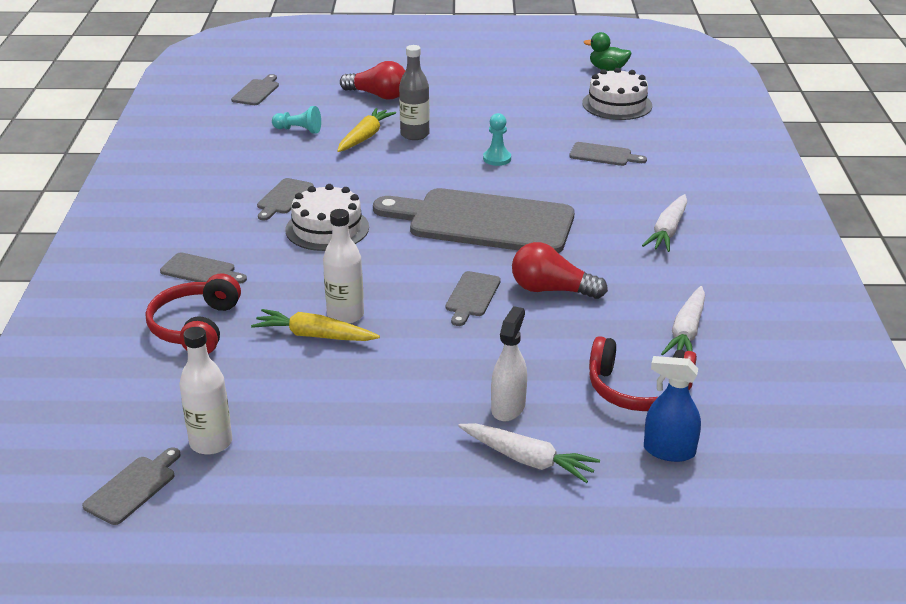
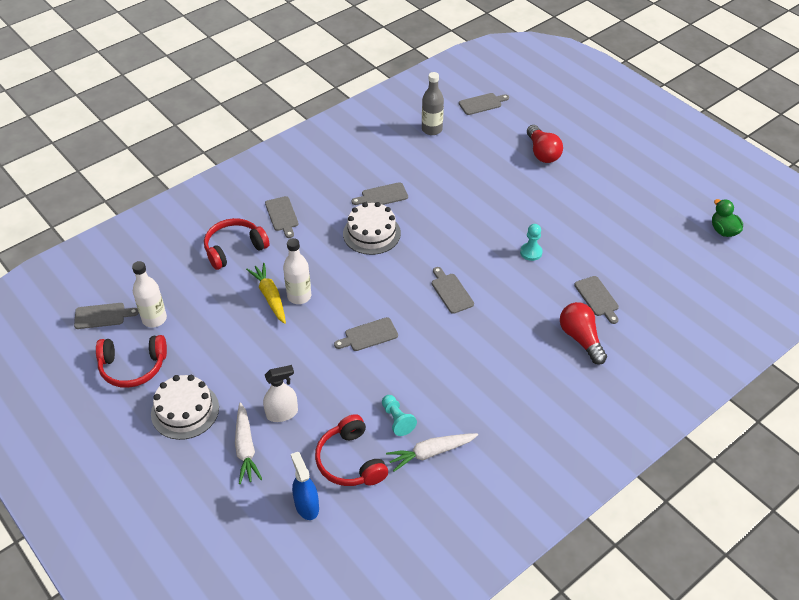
camera: 50 degrees right, 15 degrees up
turquoise pawn [272,106,321,134] -> turquoise pawn moved to [382,395,417,436]
yellow carrot [337,108,396,152] -> none
grey cutting board [373,188,575,253] -> grey cutting board [432,267,474,314], size x0.41
grey bottle [399,45,430,140] -> grey bottle moved to [422,72,444,135]
red light bulb [512,242,608,299] -> red light bulb moved to [560,302,607,365]
white cake [582,68,652,120] -> white cake moved to [151,375,219,440]
white carrot [642,194,687,252] -> none
none -> red headphones [96,335,167,388]

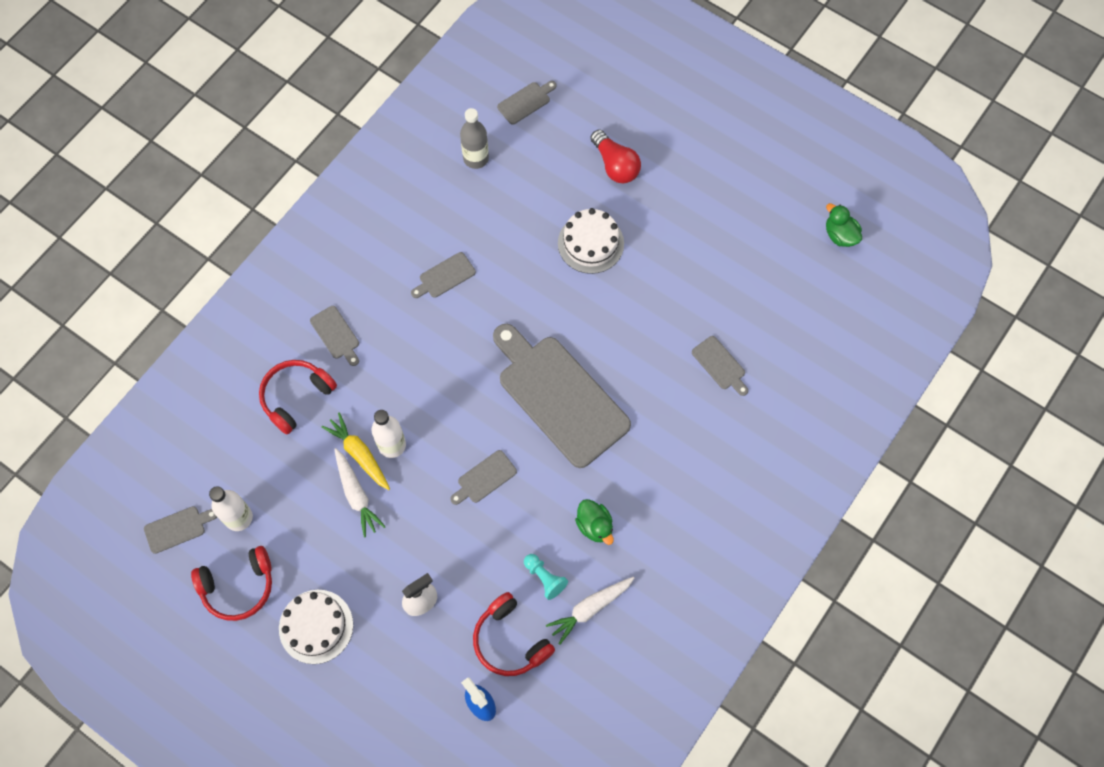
camera: 15 degrees left, 20 degrees up
white carrot [235,402,262,484] -> white carrot moved to [334,448,386,538]
white cake [343,202,401,255] -> white cake moved to [558,208,624,274]
grey cutting board [432,267,474,314] -> grey cutting board [493,324,631,468], size x2.42
turquoise pawn [520,224,543,261] -> none
red light bulb [560,302,607,365] -> none
none -> green duck [575,499,614,545]

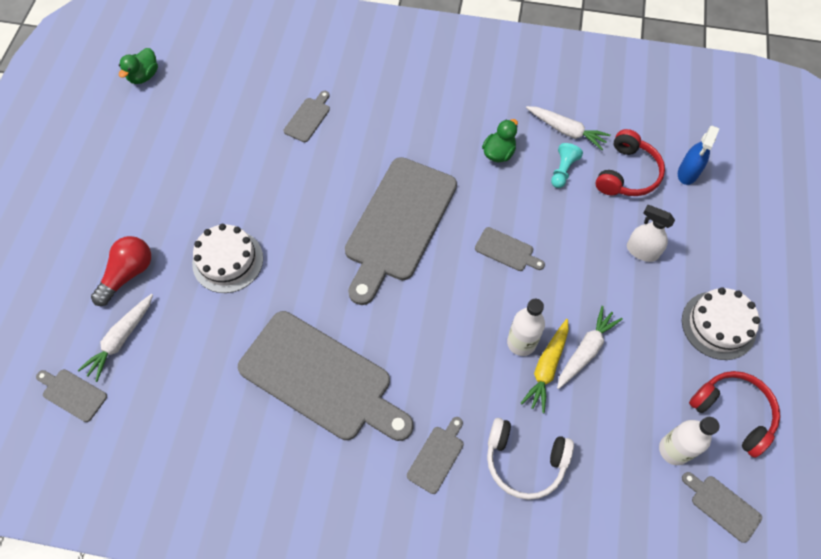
camera: 115 degrees left, 5 degrees down
red headphones [259,360,337,434] -> white headphones [487,418,574,500]
grey cutting board [411,252,476,298] -> grey cutting board [238,311,413,441], size x2.42
grey bottle [460,108,489,169] -> none
none -> white carrot [78,294,153,382]

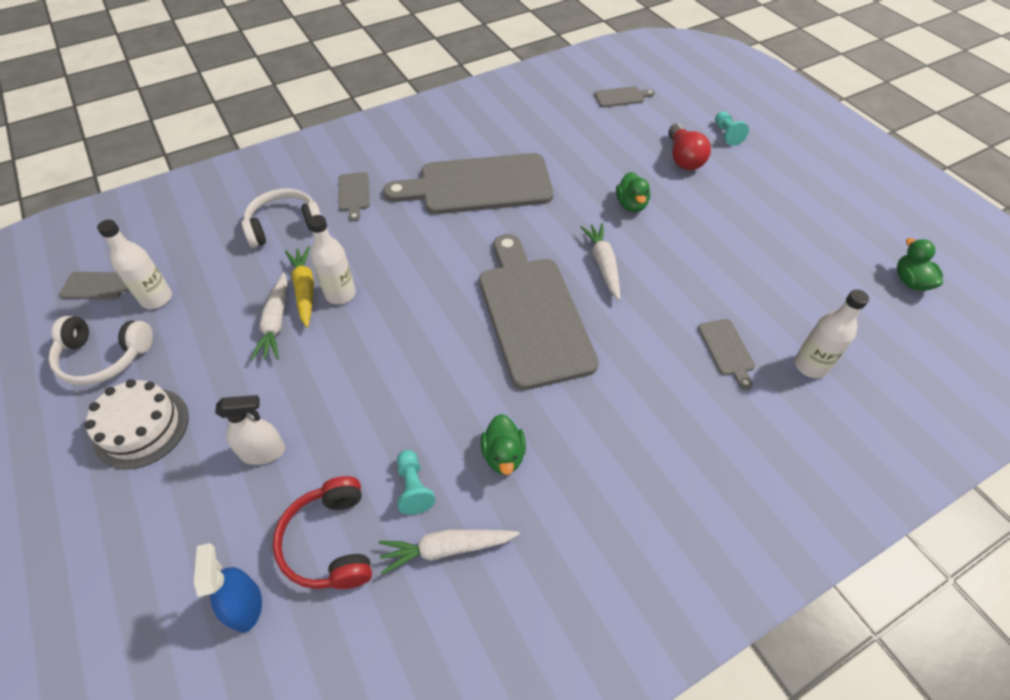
camera: 140 degrees right, 10 degrees down
white carrot [78,294,153,382] -> white carrot moved to [580,223,620,300]
white cake [192,224,263,293] -> green duck [616,172,650,212]
grey cutting board [475,227,545,271] -> none
red headphones [689,371,780,458] -> white headphones [49,316,153,385]
none -> turquoise pawn [715,111,749,146]
none -> white bottle [794,289,869,378]

